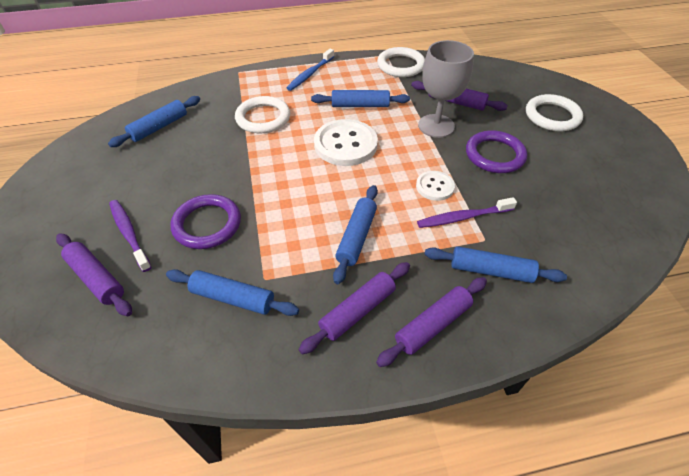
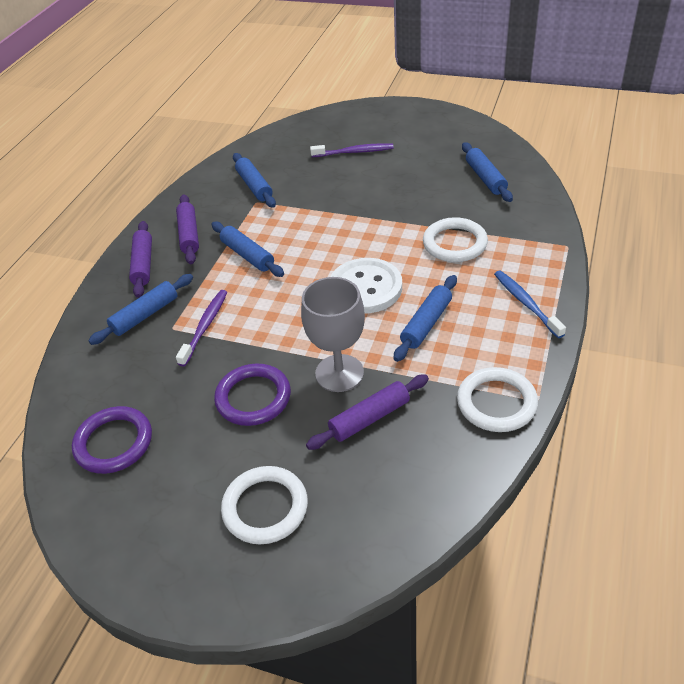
camera: 125 degrees right, 5 degrees down
purple rolling pin [56,233,132,316] -> none
blue rolling pin [166,269,299,316] -> blue rolling pin turned 75 degrees counterclockwise [233,153,276,208]
purple ring [170,194,241,249] -> purple ring moved to [72,406,152,474]
white button [416,171,455,201] -> none

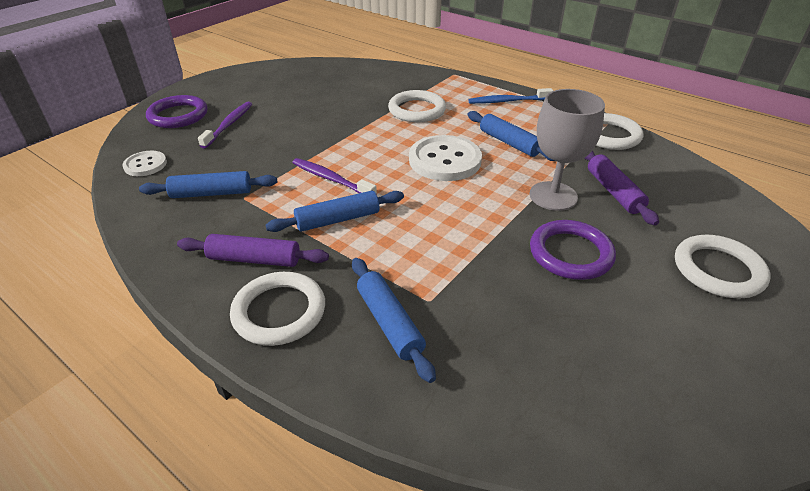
camera: 75 degrees left, 5 degrees down
purple ring [72,406,152,474] -> purple ring moved to [146,95,208,128]
purple rolling pin [129,221,152,298] -> white ring [230,272,325,346]
purple toothbrush [176,290,227,367] -> purple toothbrush moved to [292,158,377,195]
blue rolling pin [462,142,513,202] -> none
none -> white button [122,151,167,176]

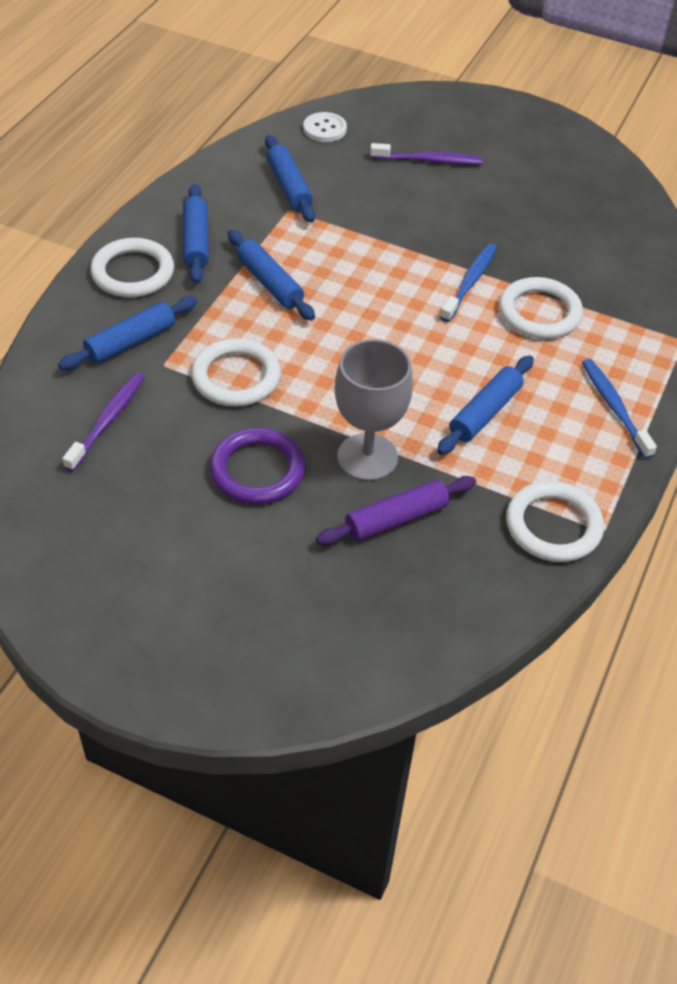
camera: 75 degrees right, 10 degrees up
purple ring [146,95,208,128] -> none
purple rolling pin [177,234,329,267] -> blue rolling pin [183,184,209,284]
purple toothbrush [292,158,377,195] -> purple toothbrush moved to [62,372,145,471]
white button [409,135,482,181] -> none
white ring [675,235,770,298] -> white ring moved to [191,338,281,407]
none -> blue toothbrush [440,244,496,322]

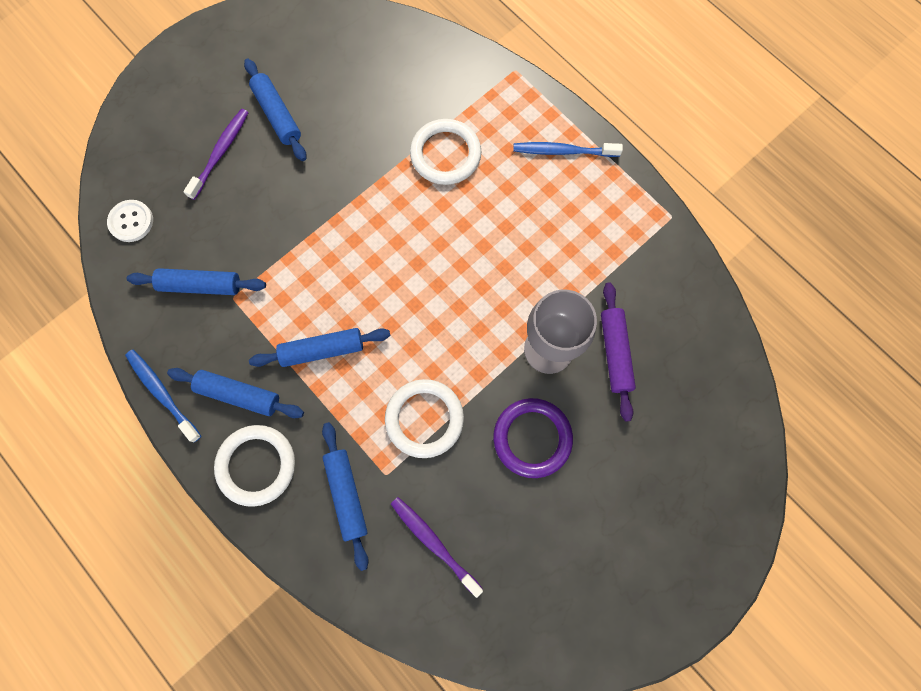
camera: 65 degrees left, 25 degrees up
blue rolling pin [437,355,534,455] -> blue rolling pin moved to [244,59,306,161]
blue toothbrush [440,244,496,322] -> blue toothbrush moved to [125,350,201,443]
white ring [506,481,604,562] -> none

